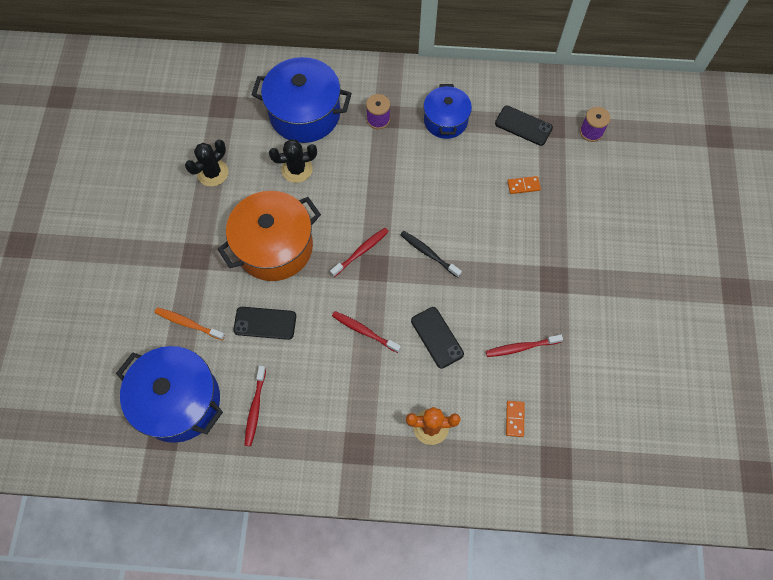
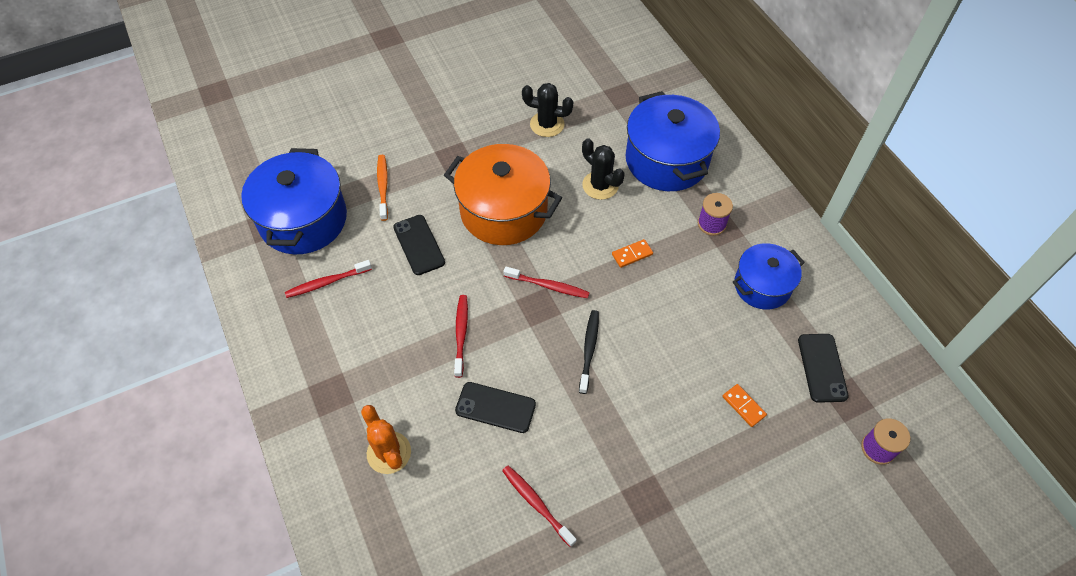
camera: 60 degrees right, 10 degrees down
black phone [411,307,464,369] -> black phone turned 75 degrees clockwise [455,382,536,433]
orange domino [506,401,525,437] -> orange domino moved to [612,239,653,268]

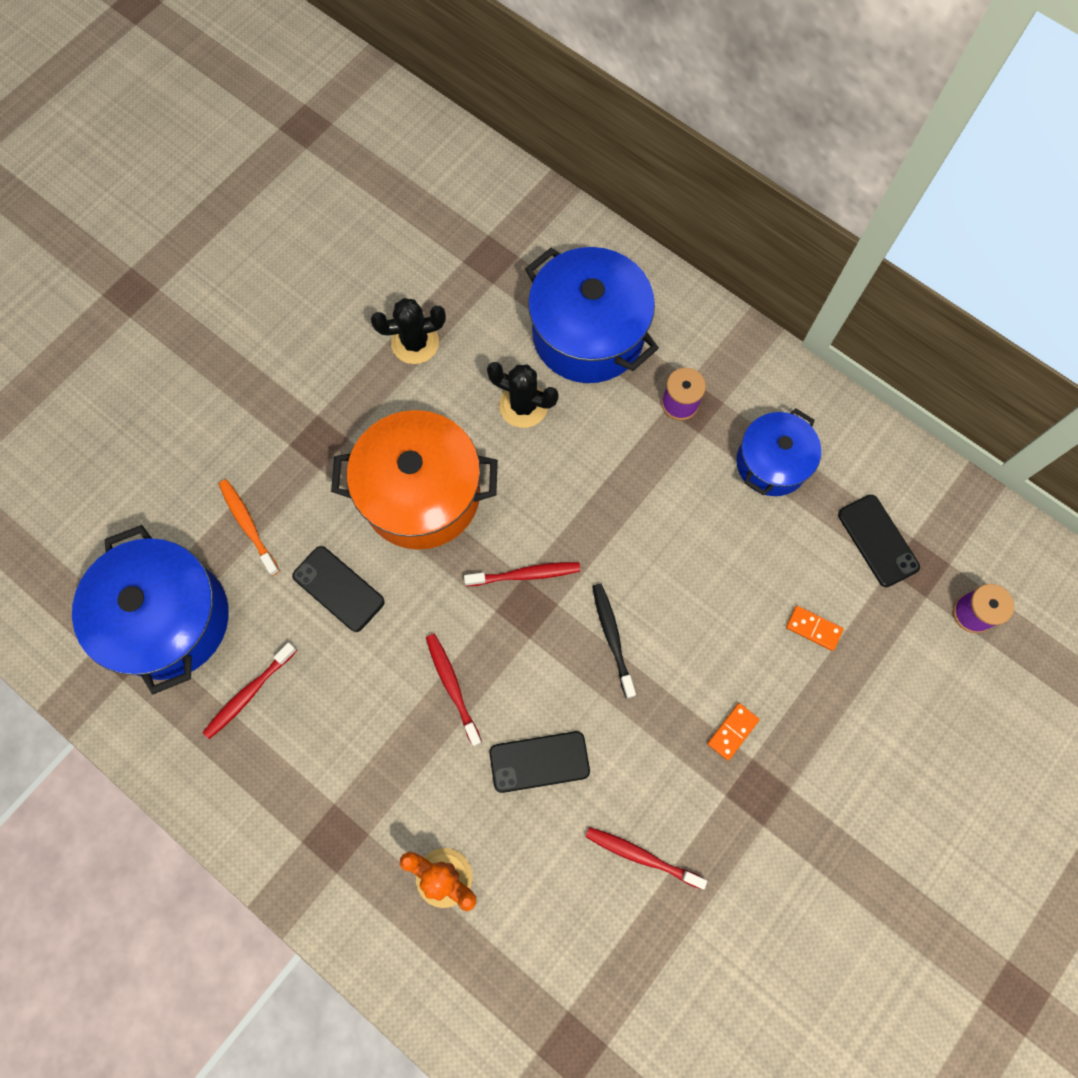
camera: 25 degrees left, 15 degrees up
orange domino [612,239,653,268] -> orange domino moved to [707,703,760,761]

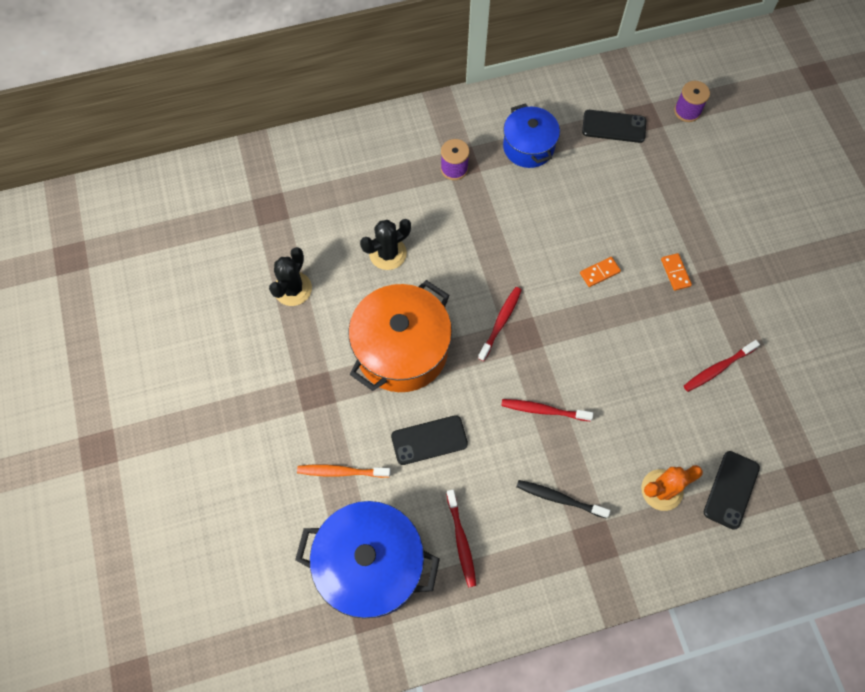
camera: 55 degrees left, 5 degrees down
black phone [489,731,590,793] -> black phone moved to [704,451,760,530]
blue pot [525,247,659,383] -> none
black toothbrush [592,583,636,698] -> black toothbrush moved to [517,480,610,519]
orange domino [786,606,843,651] -> orange domino moved to [580,257,621,287]

